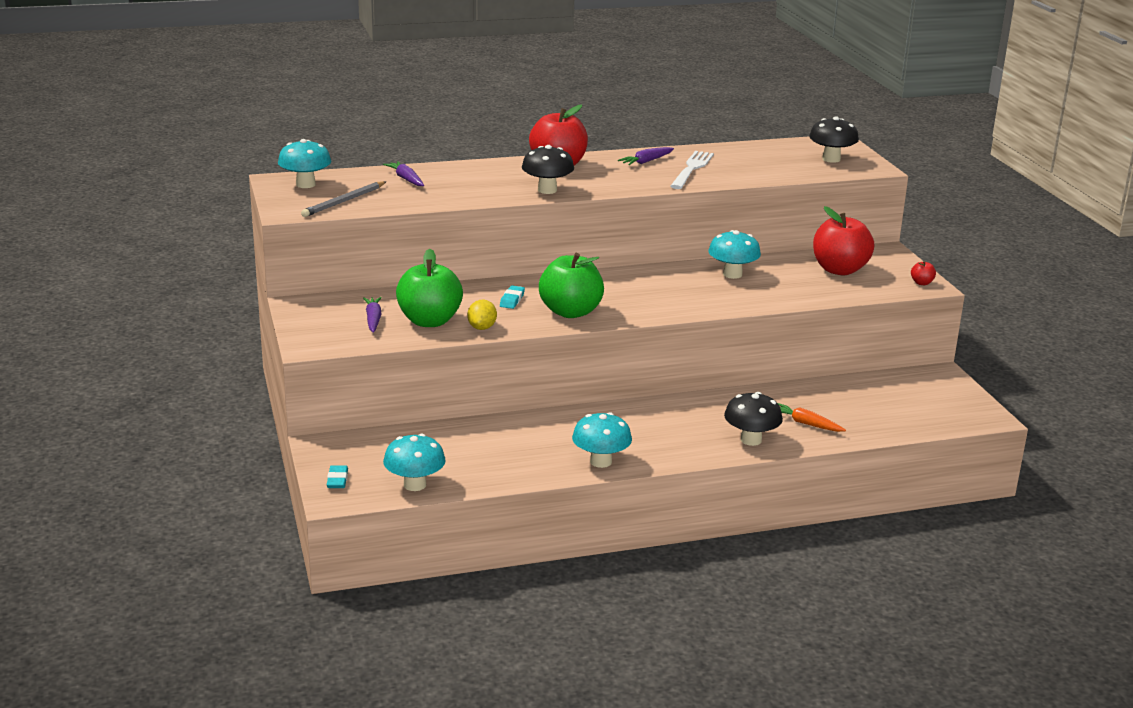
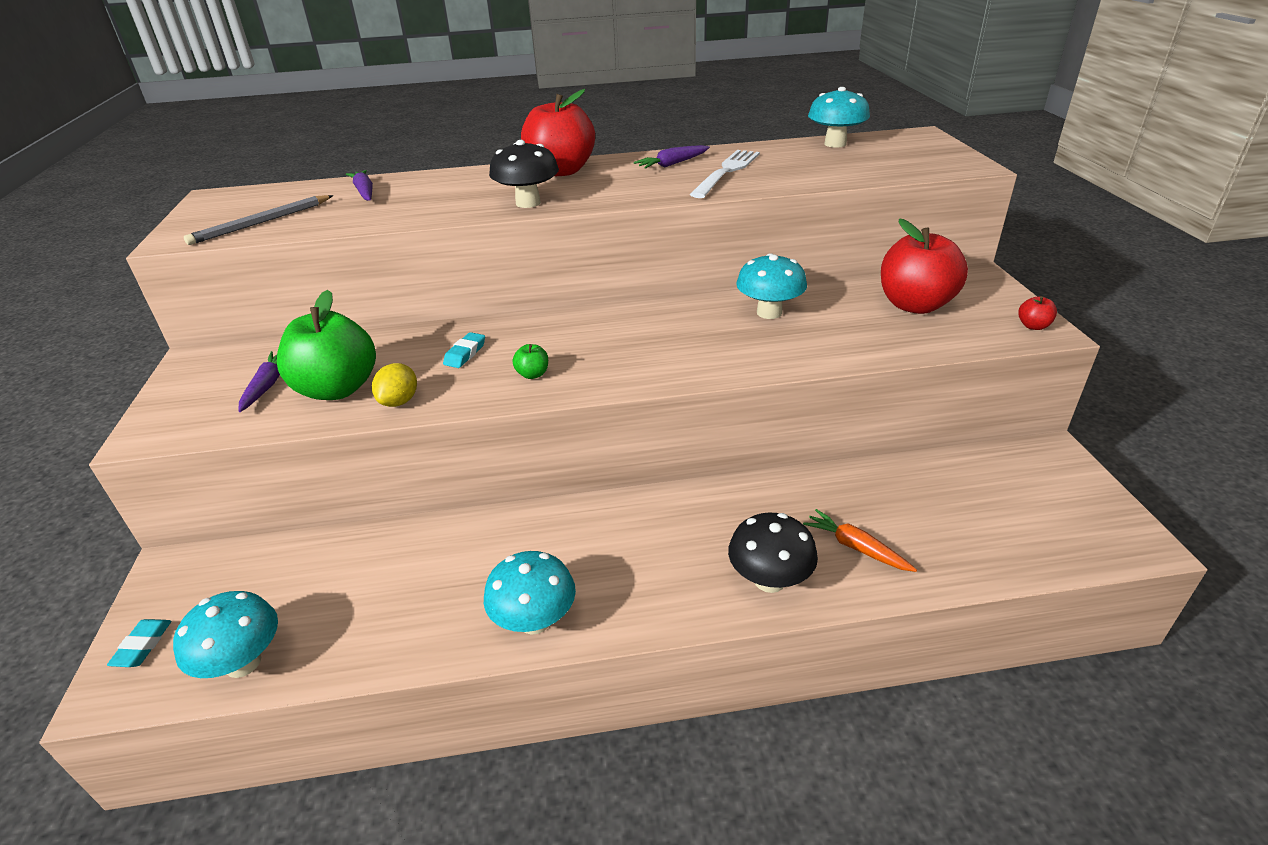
camera: 10 degrees right, 10 degrees up
turquoise mushroom [278,139,331,188] -> turquoise mushroom moved to [808,87,870,148]
green apple [539,253,604,318] -> green apple [512,344,548,379], size x0.40
black mushroom [809,116,859,163] -> none

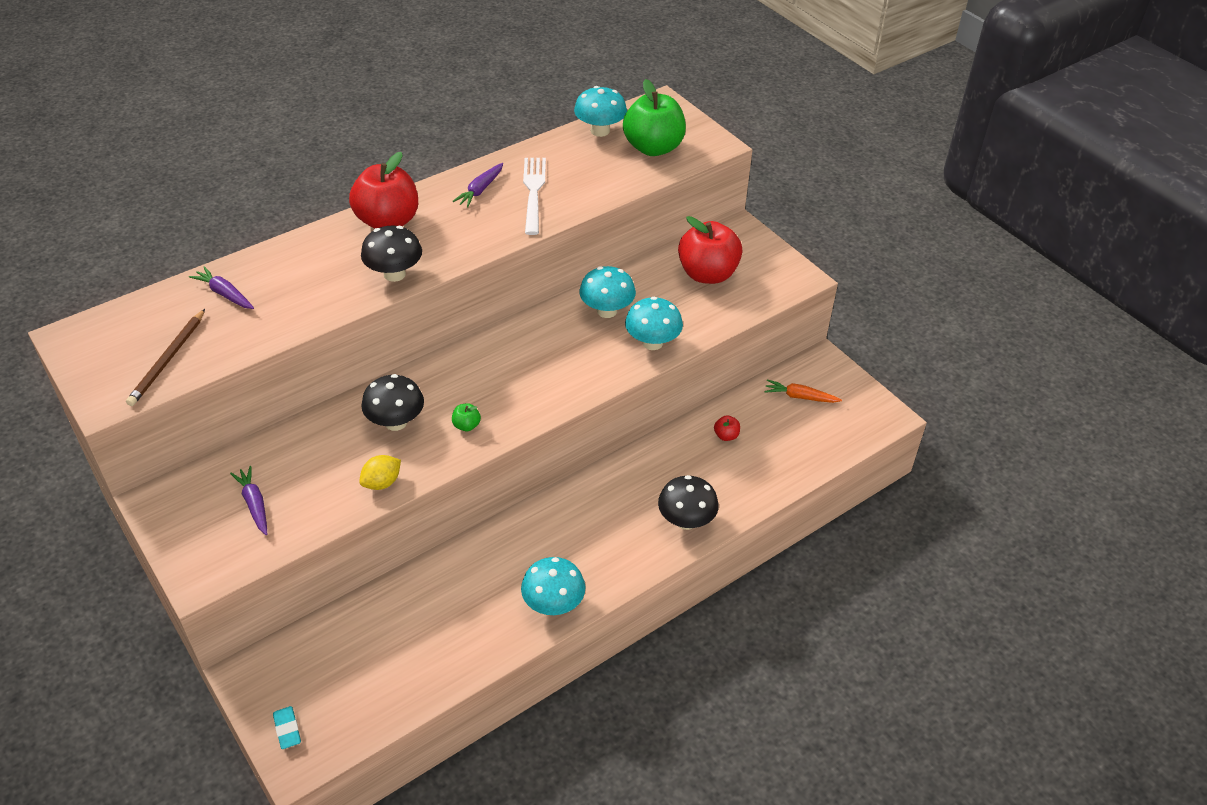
camera: 30 degrees left, 10 degrees up
turquoise mushroom [173,591,278,678] -> turquoise mushroom moved to [625,297,683,350]
grey pencil [184,195,333,245] -> brown pencil [126,309,205,406]
green apple [277,290,376,400] -> green apple moved to [623,79,686,156]
yellow lemon [372,363,417,407] -> yellow lemon turned 60 degrees clockwise [359,455,401,490]
turquoise eraser [443,332,485,368] -> black mushroom [361,374,424,431]
orange carrot [803,509,917,572] -> orange carrot moved to [764,379,842,403]
red apple [1018,296,1057,330] -> red apple moved to [714,415,740,441]

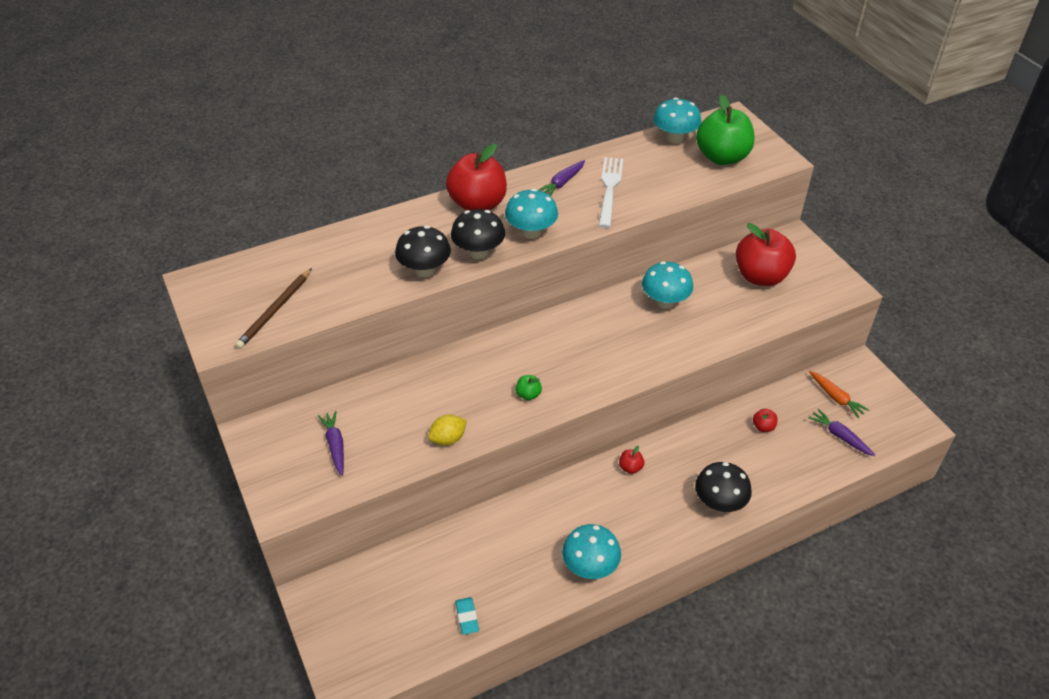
camera: 10 degrees right, 0 degrees up
purple carrot [189,266,254,309] -> purple carrot moved to [809,409,876,456]
turquoise eraser [273,706,301,749] -> turquoise eraser moved to [455,597,479,635]
black mushroom [361,374,424,431] -> black mushroom moved to [395,226,451,277]
turquoise mushroom [625,297,683,350] -> turquoise mushroom moved to [505,189,558,239]
orange carrot [764,379,842,403] -> orange carrot turned 150 degrees counterclockwise [809,371,869,418]
none -> red apple [619,446,644,474]

